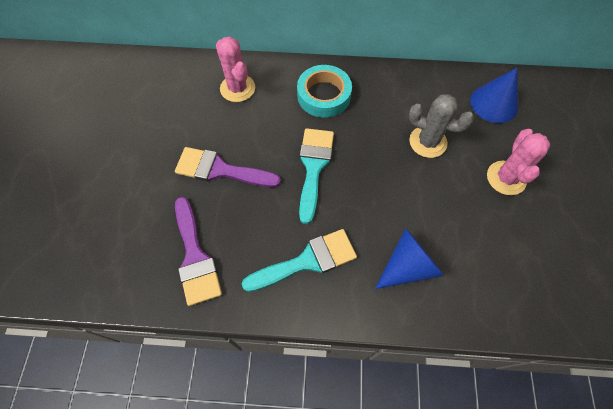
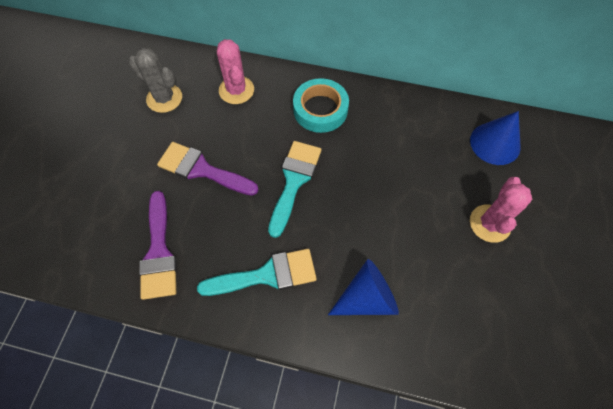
camera: 10 degrees right, 0 degrees up
grey cactus [409,94,474,158] -> grey cactus moved to [129,48,182,113]

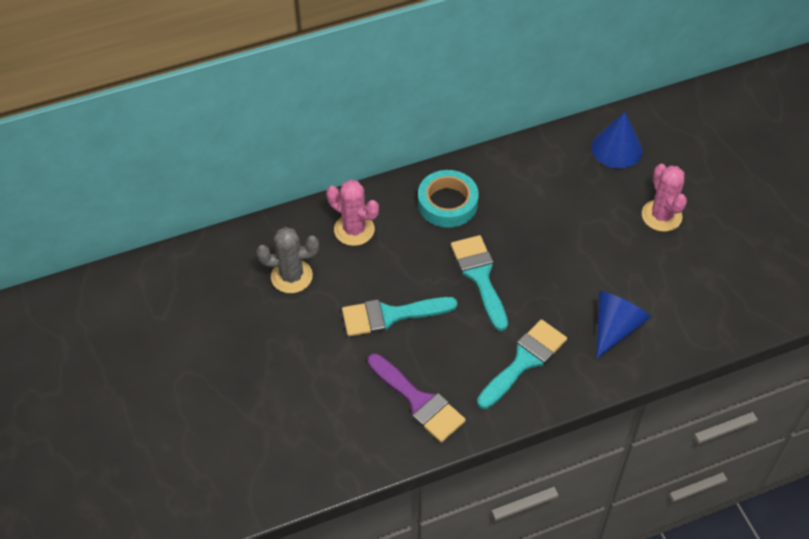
camera: 35 degrees left, 10 degrees down
purple brush [157,142,258,196] -> turquoise brush [342,297,457,337]

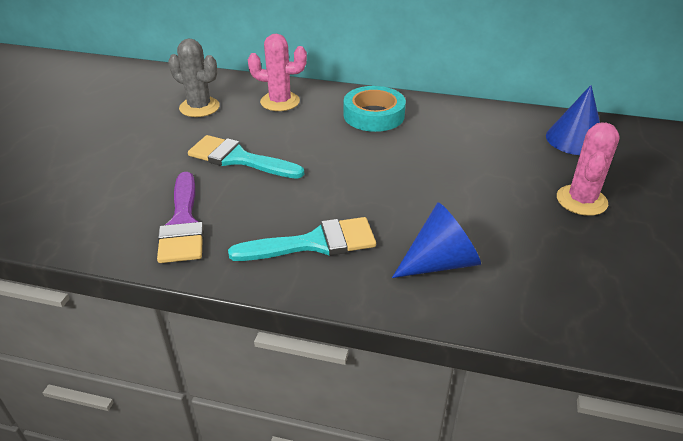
camera: 35 degrees right, 15 degrees down
pink cactus [326,180,379,246] -> pink cactus turned 60 degrees counterclockwise [248,33,307,111]
turquoise brush [451,235,508,331] -> none

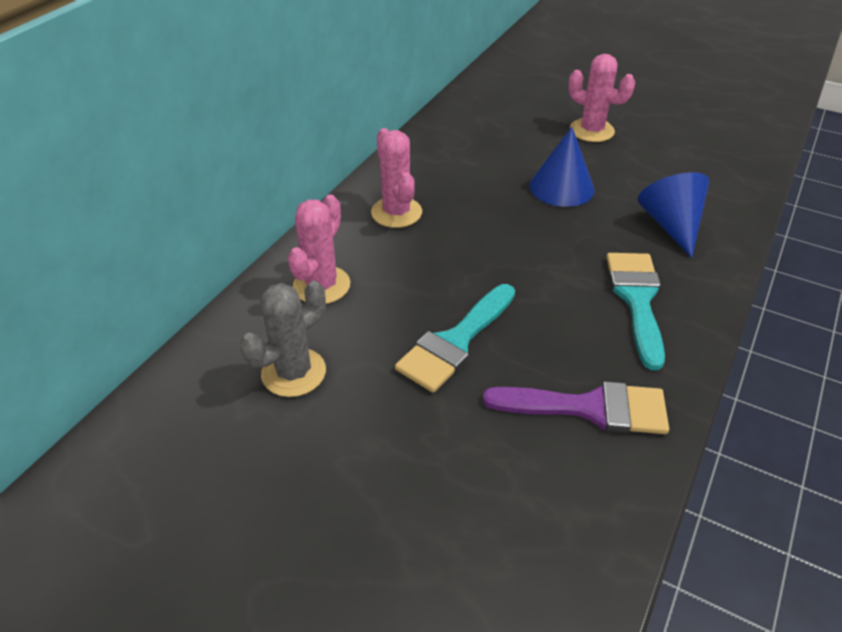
camera: 75 degrees left, 5 degrees up
turquoise tape [344,86,406,132] -> pink cactus [371,128,422,228]
blue cone [546,85,600,155] -> blue cone moved to [529,127,595,207]

